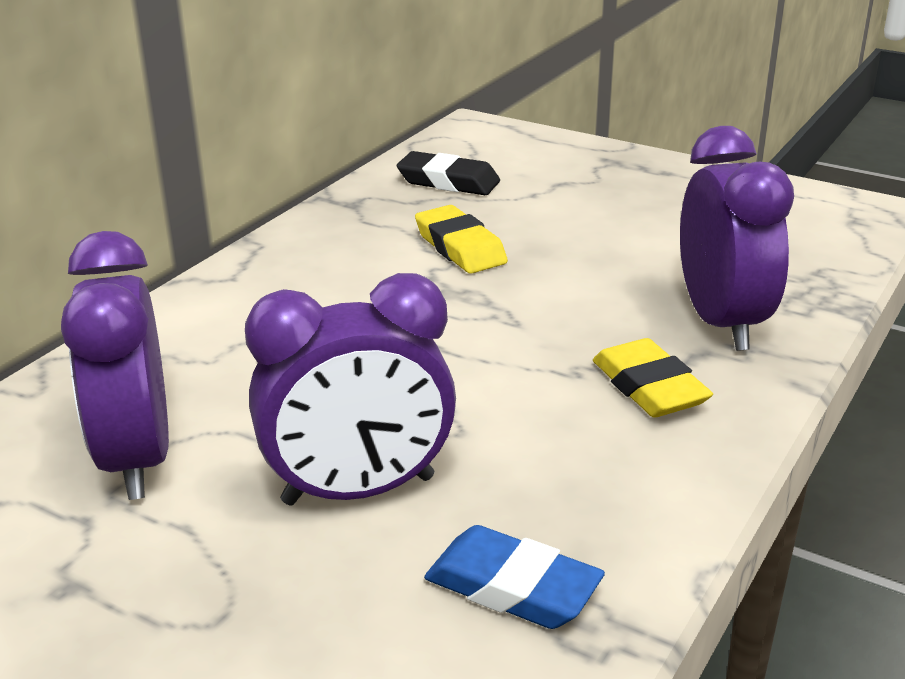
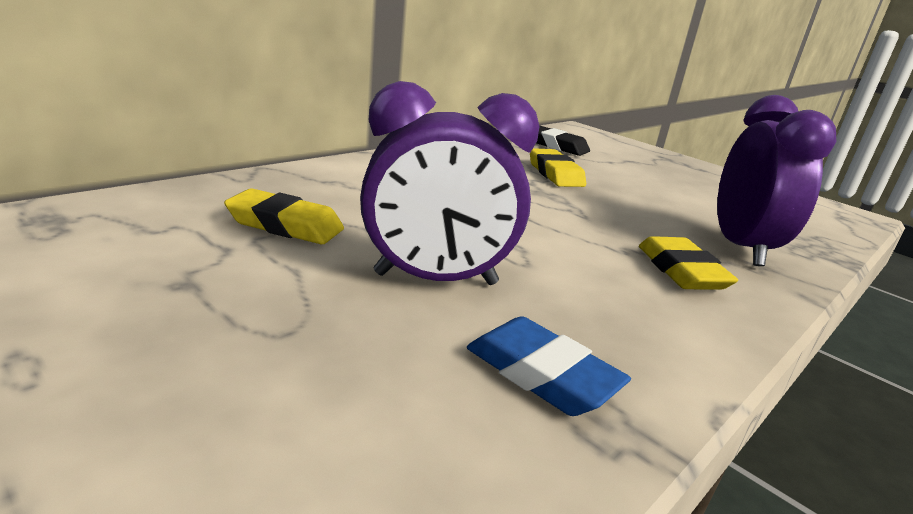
camera: 10 degrees right, 5 degrees down
purple clock [61,231,169,500] -> yellow eraser [224,188,344,244]

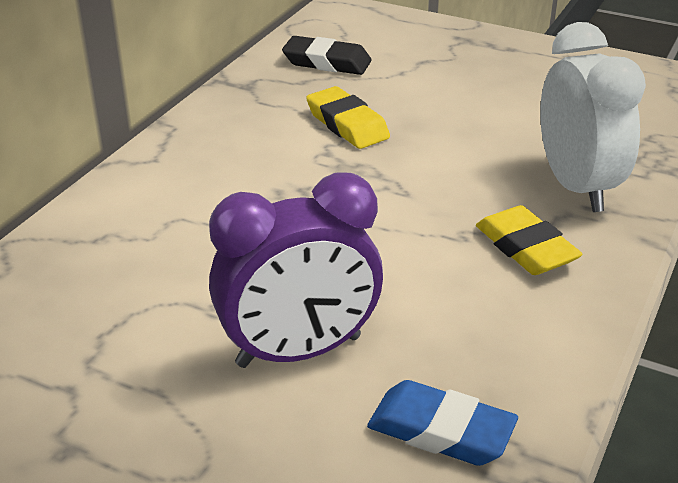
camera: 15 degrees left, 10 degrees up
yellow eraser [224,188,344,244] -> none
purple clock [717,95,836,266] -> white clock [540,22,646,212]

